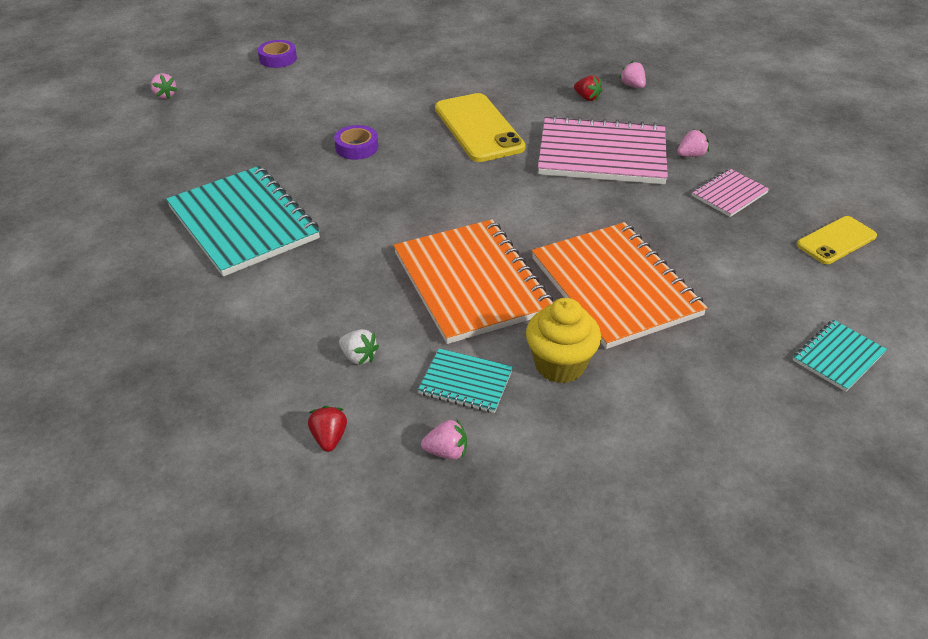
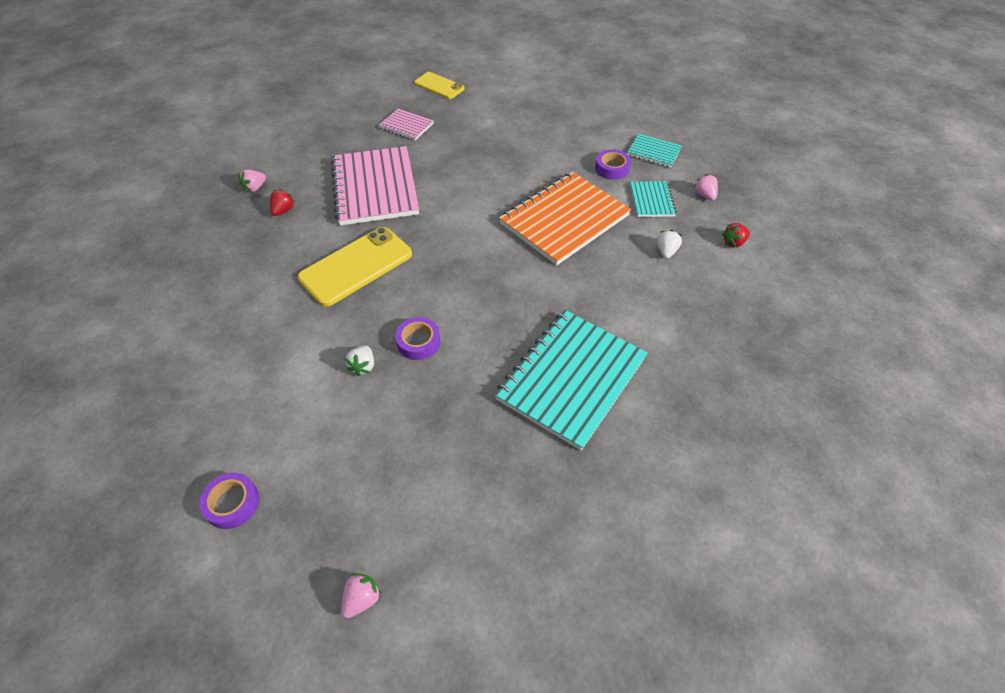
camera: 110 degrees left, 10 degrees up
yellow cupcake [526,298,601,383] -> purple tape [595,149,631,180]
orange notebook [532,222,708,349] -> none
pink strawberry [677,129,709,157] -> none
turquoise notebook [793,320,887,392] -> turquoise notebook moved to [627,134,682,168]
none -> white strawberry [345,345,374,376]

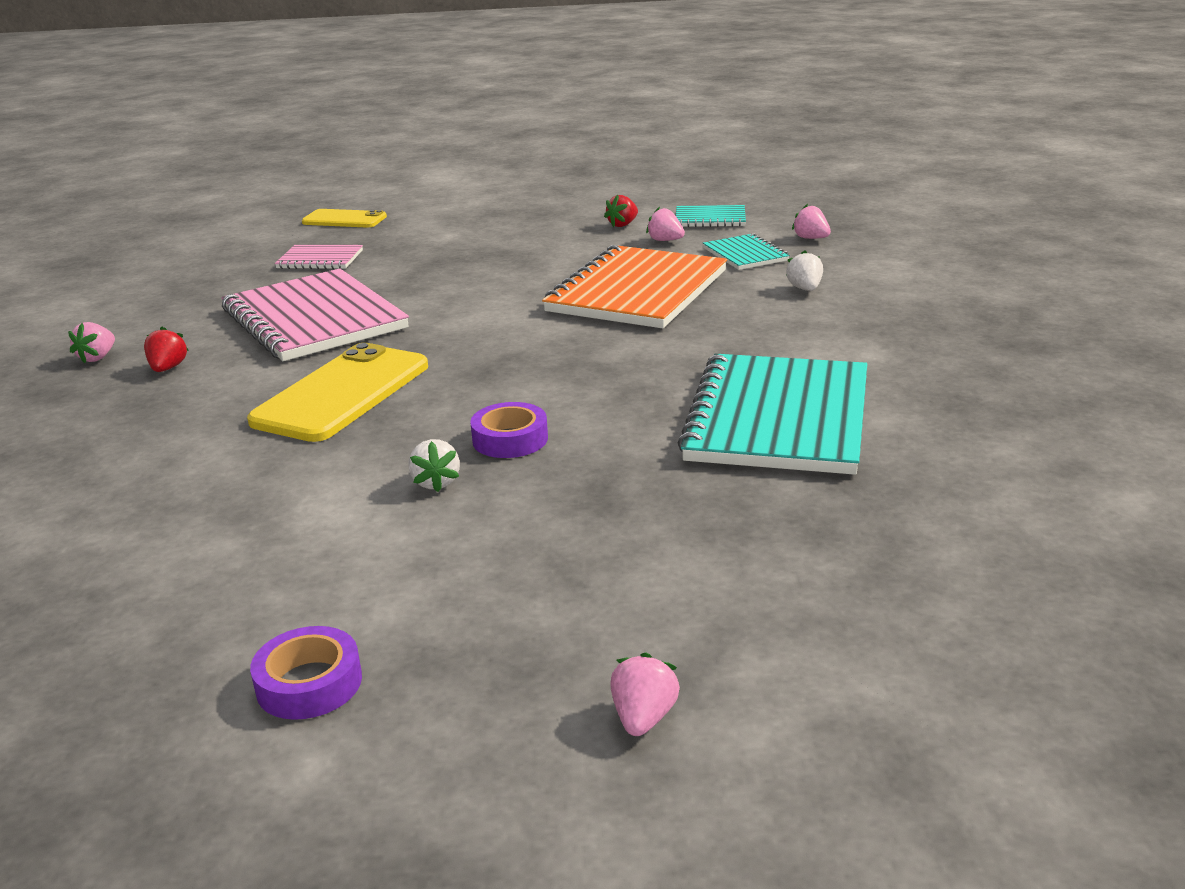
camera: 20 degrees left, 25 degrees down
purple tape [595,149,631,180] -> pink strawberry [646,207,685,241]
red strawberry [722,223,750,248] -> red strawberry moved to [604,195,638,227]

